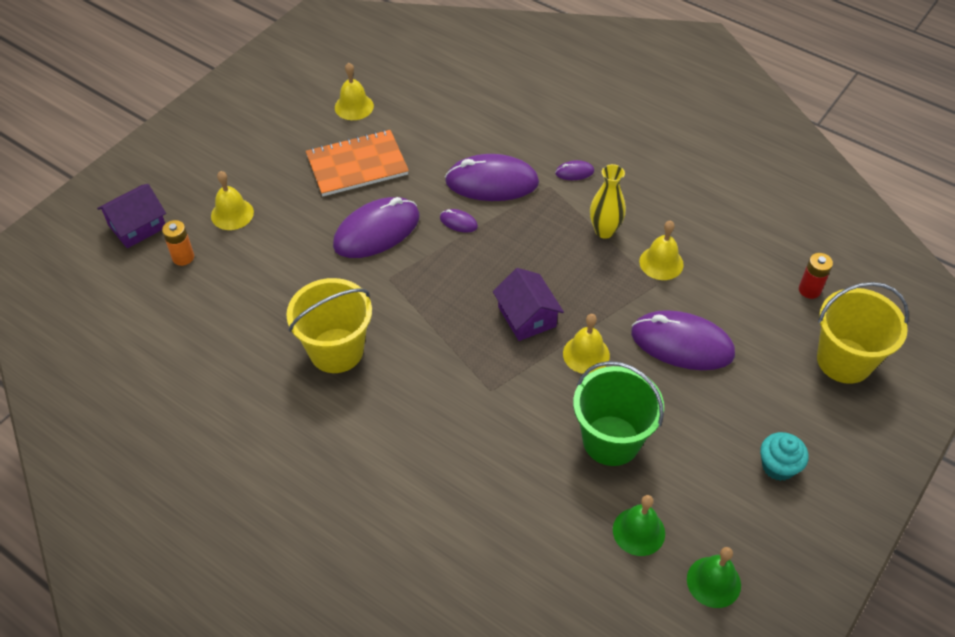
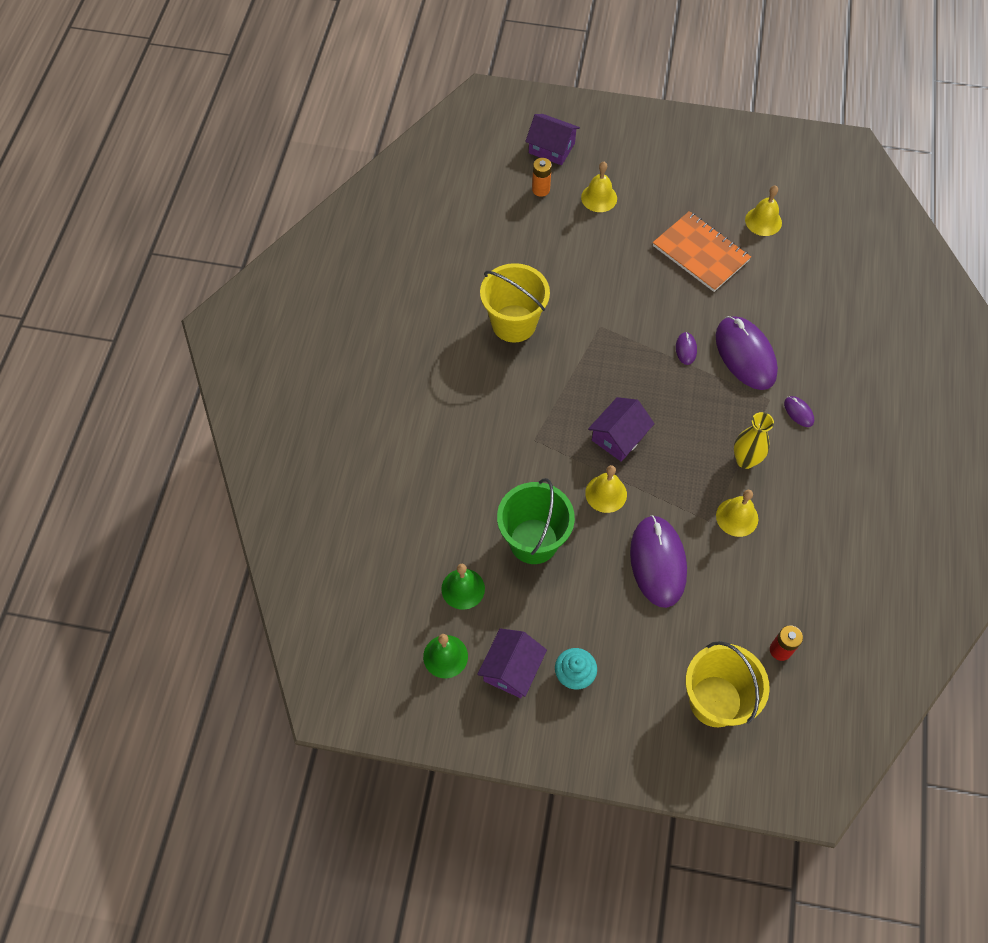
camera: 65 degrees right, 10 degrees up
purple mouse [333,197,419,258] -> none
none -> purple house [477,628,547,698]

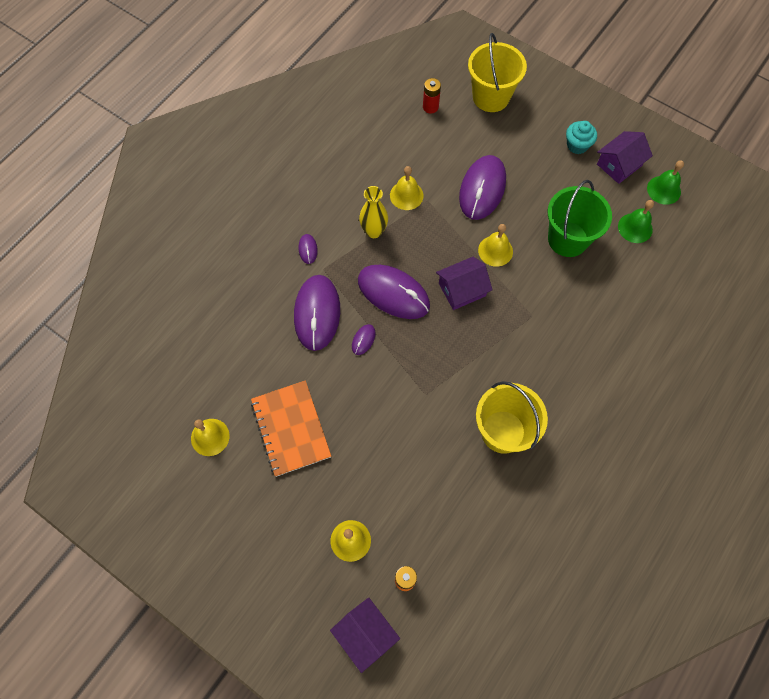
camera: 155 degrees left, 5 degrees up
none -> purple mouse [358,265,430,319]

